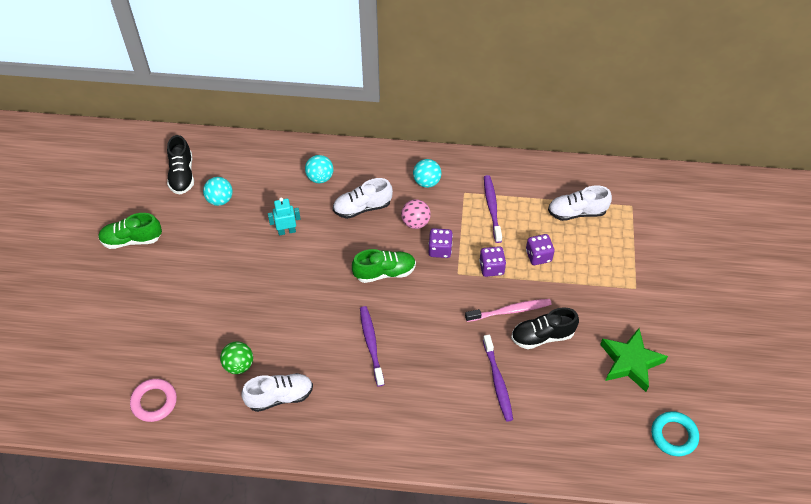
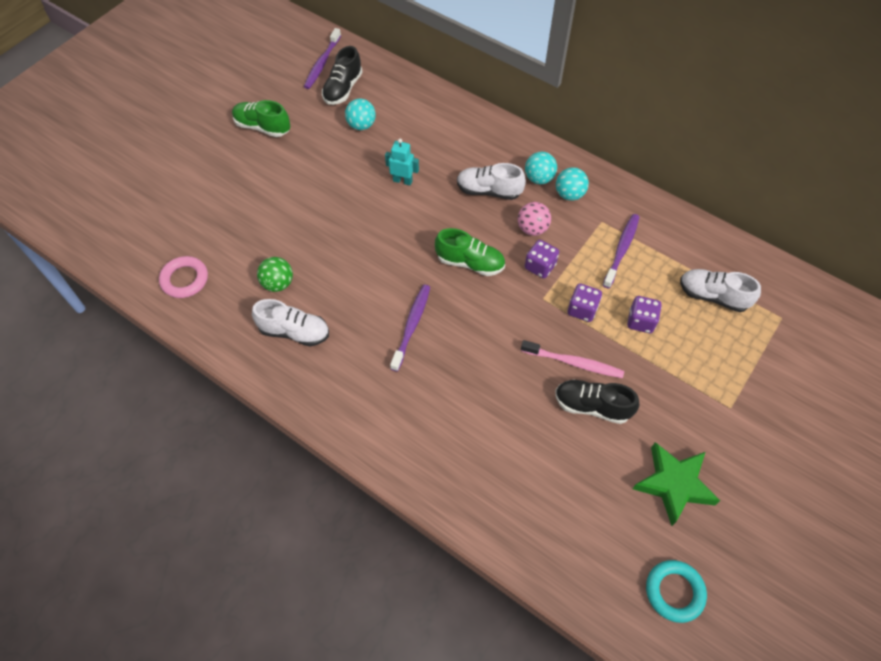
camera: 30 degrees right, 5 degrees up
turquoise ball [305,155,333,183] -> turquoise ball moved to [525,152,557,184]
purple toothbrush [483,335,513,422] -> purple toothbrush moved to [304,28,341,89]

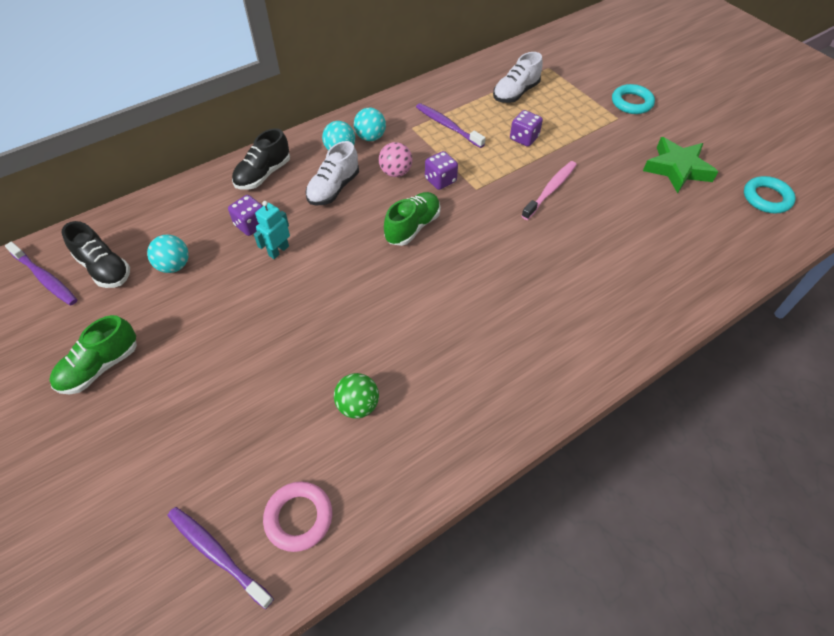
camera: 70 degrees left, 5 degrees down
white shoe [252,299,329,347] -> none
purple toothbrush [390,285,430,372] -> purple toothbrush moved to [168,507,274,609]
black shoe [555,379,639,424] -> black shoe moved to [232,128,290,190]
purple dice [567,283,602,322] -> purple dice moved to [228,195,263,236]
none -> turquoise ring [612,84,655,114]

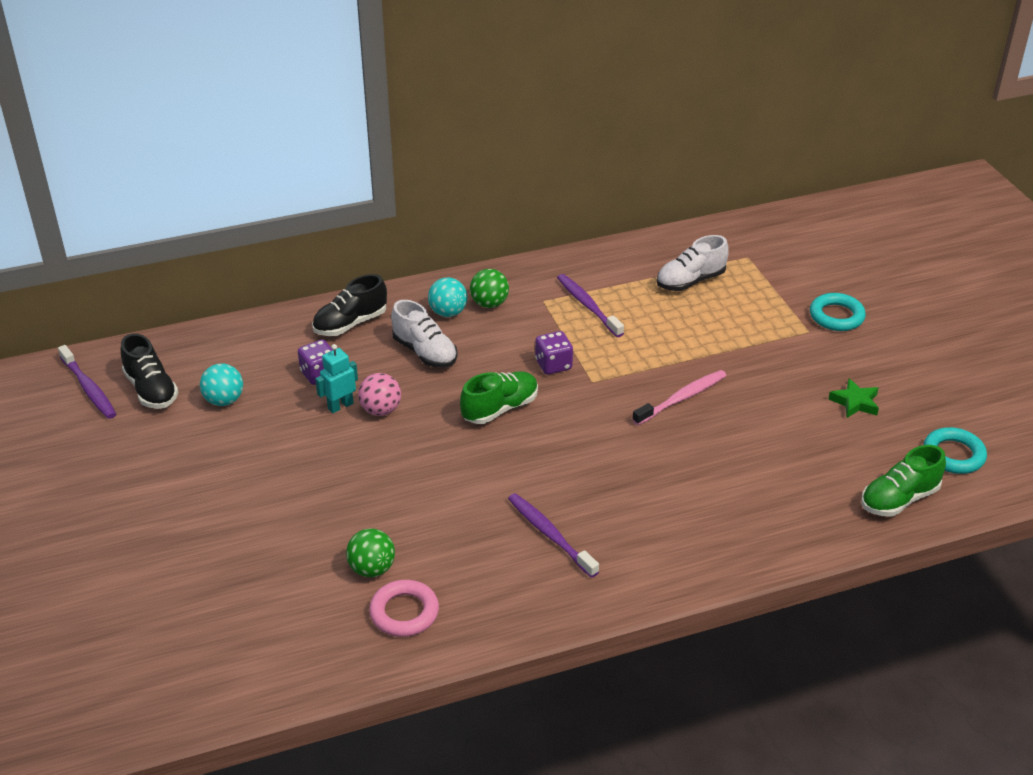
camera: 15 degrees right, 15 degrees down
green shoe [49,315,137,394] -> green shoe moved to [861,445,946,517]
purple toothbrush [168,507,274,609] -> purple toothbrush moved to [508,493,599,578]
pink ring [263,482,332,552] -> pink ring moved to [369,580,439,637]
white shoe [305,141,359,205] -> white shoe turned 90 degrees counterclockwise [391,300,458,368]
turquoise ball [354,108,386,141] -> green ball [470,269,509,308]
pink ball [379,142,412,177] -> pink ball moved to [358,373,401,416]
purple dice [510,110,543,147] -> none
green star [643,137,718,193] -> green star [828,378,879,418], size x0.58

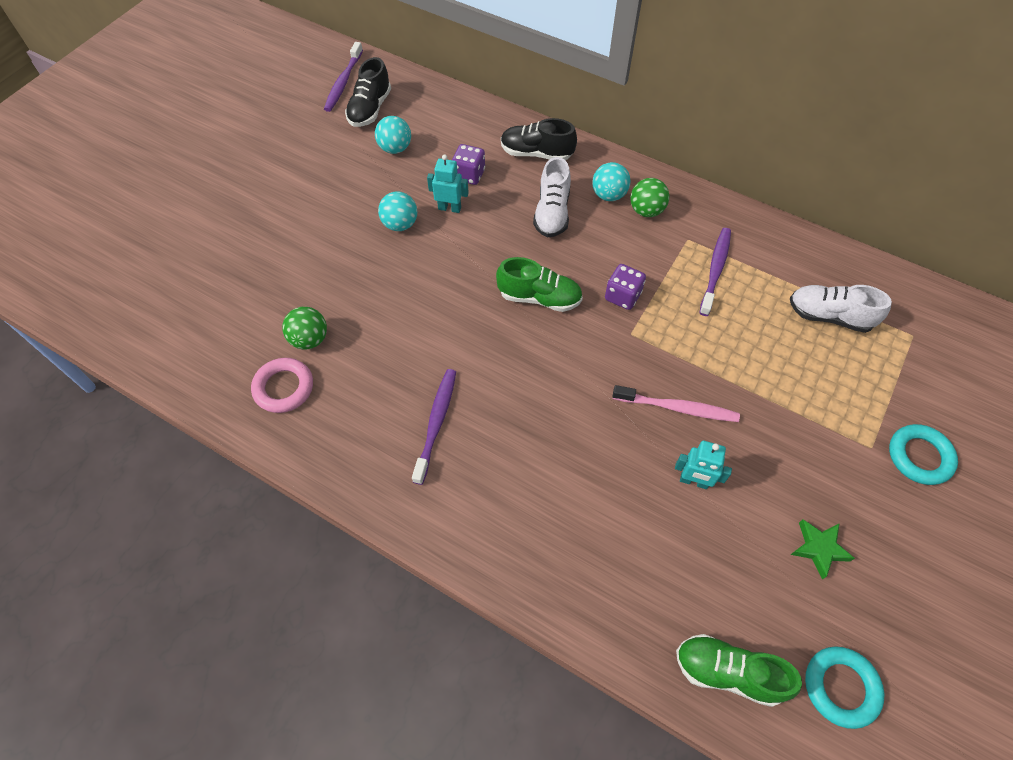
camera: 50 degrees right, 20 degrees up
pink ball [358,373,401,416] -> none
none -> turquoise ball [378,191,417,231]
none -> turquoise robot [675,441,732,489]

